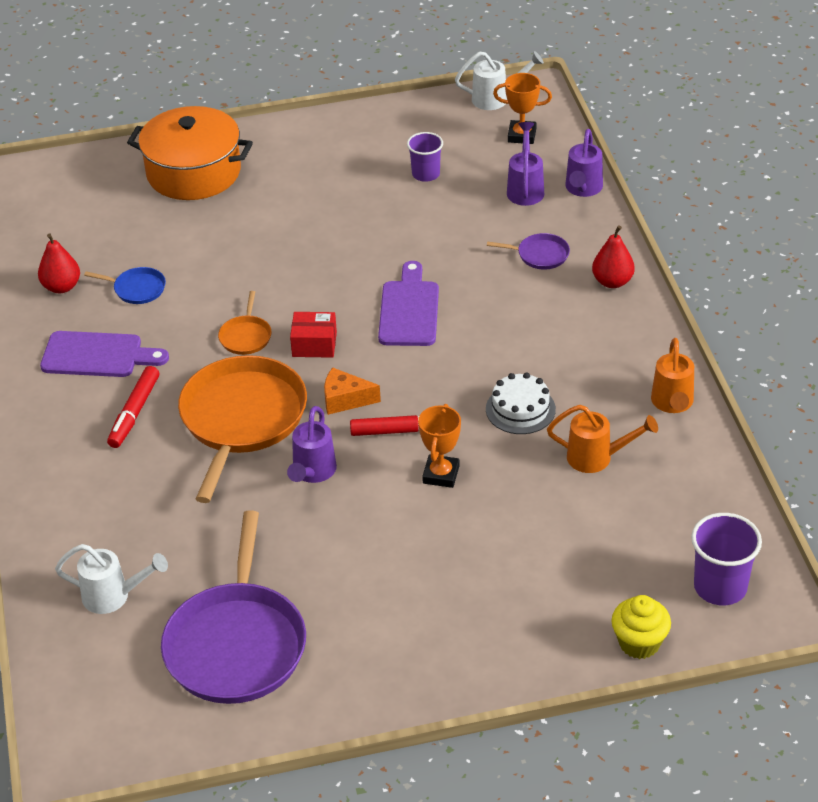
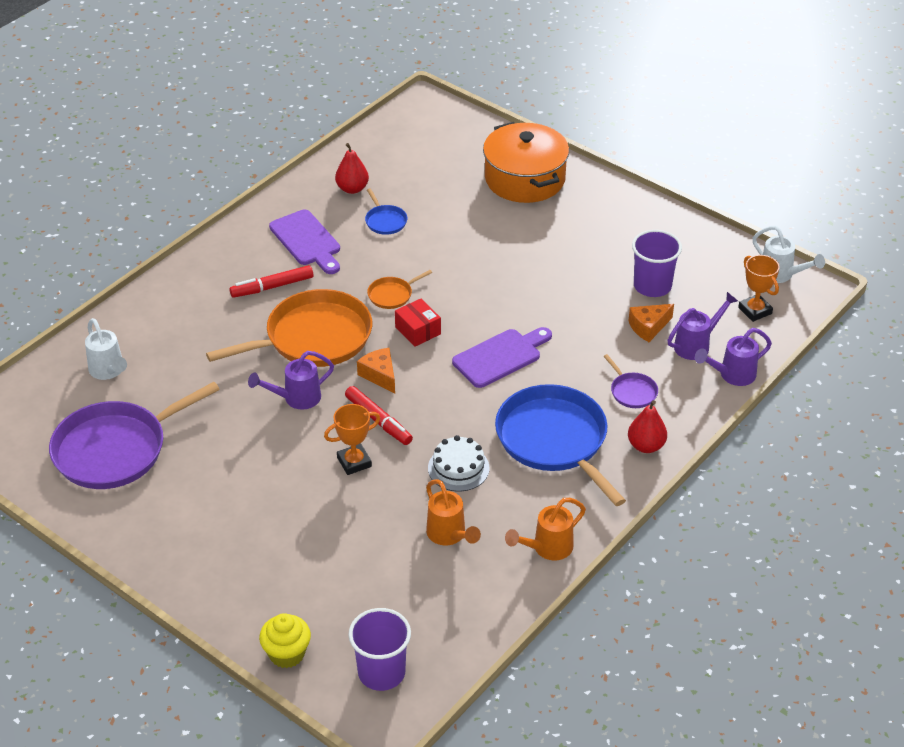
camera: 50 degrees right, 0 degrees up
purple cup [407,132,443,182] -> purple cup [632,230,682,297], size x1.50
none -> blue pan [495,384,626,506]
none -> orange cheese [628,304,674,342]

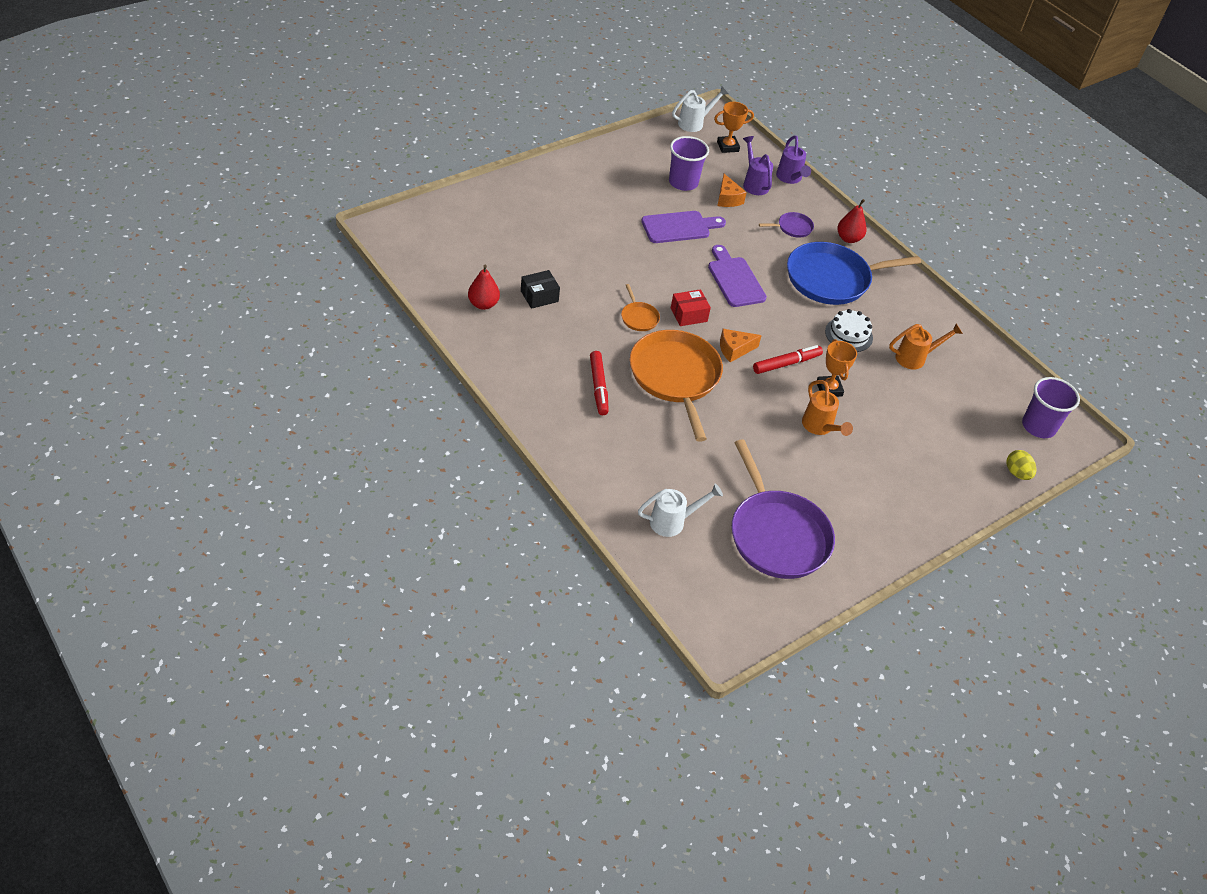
camera: 80 degrees left, 5 degrees up
purple watering can [248,351,334,410] -> none
yellow cupcake [259,613,311,668] -> yellow egg [1006,450,1036,480]
purple cutting board [269,210,340,274] -> purple cutting board moved to [641,211,726,243]
blue pan [365,188,408,235] -> black box [521,270,560,309]
orange pot [483,122,569,203] -> none
orange watering can [505,498,586,560] -> orange watering can moved to [802,380,853,436]

